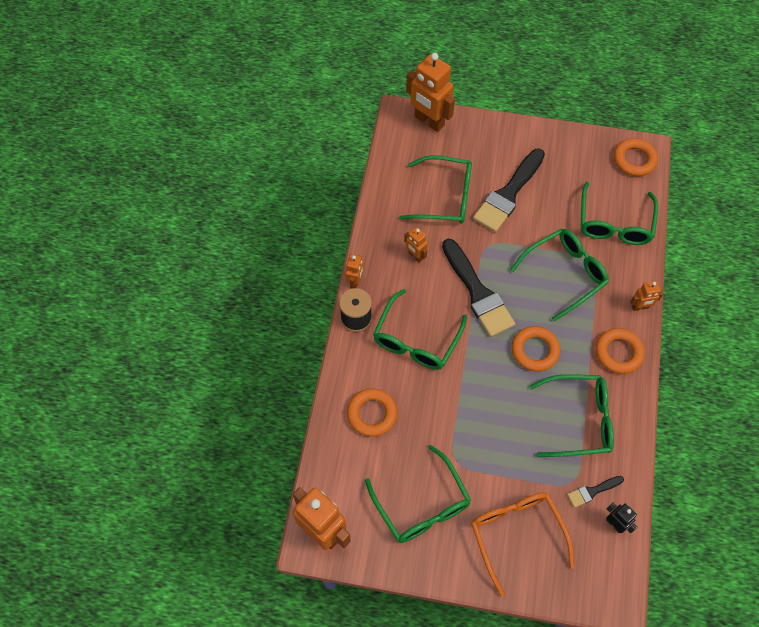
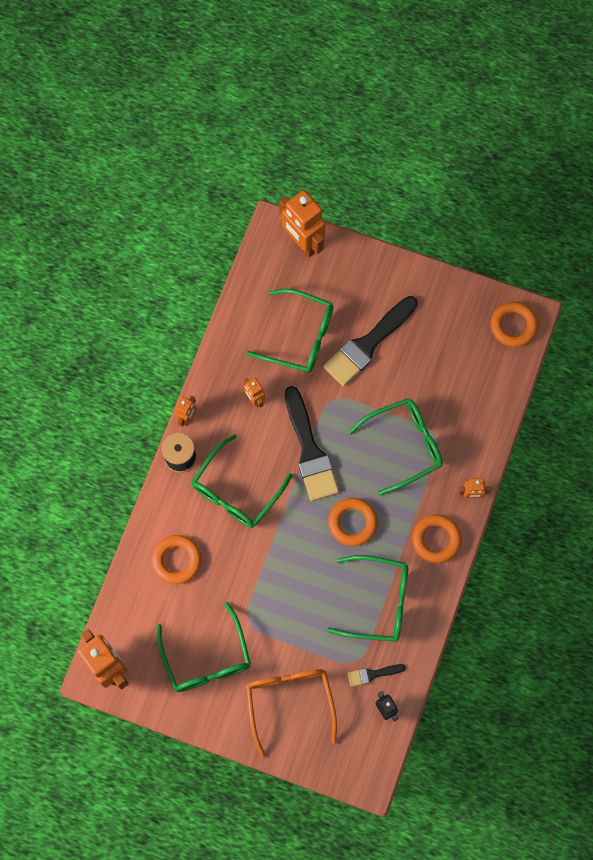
camera: 10 degrees right, 10 degrees up
green glasses [581,182,658,245] -> none

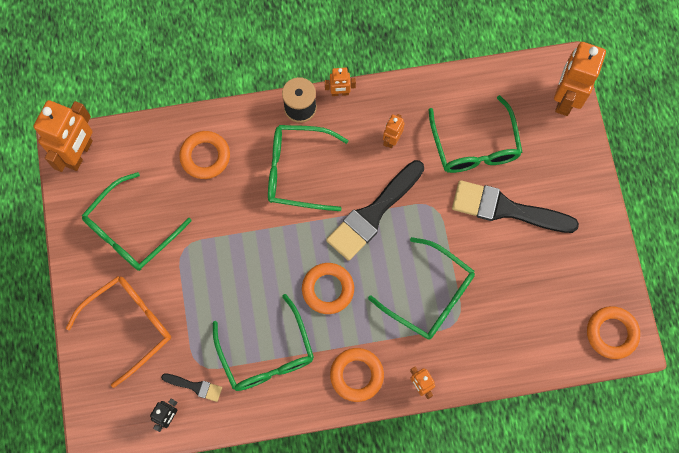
camera: 60 degrees right, 0 degrees up
black brush [347,664,406,687] -> black brush turned 150 degrees clockwise [161,373,222,402]

